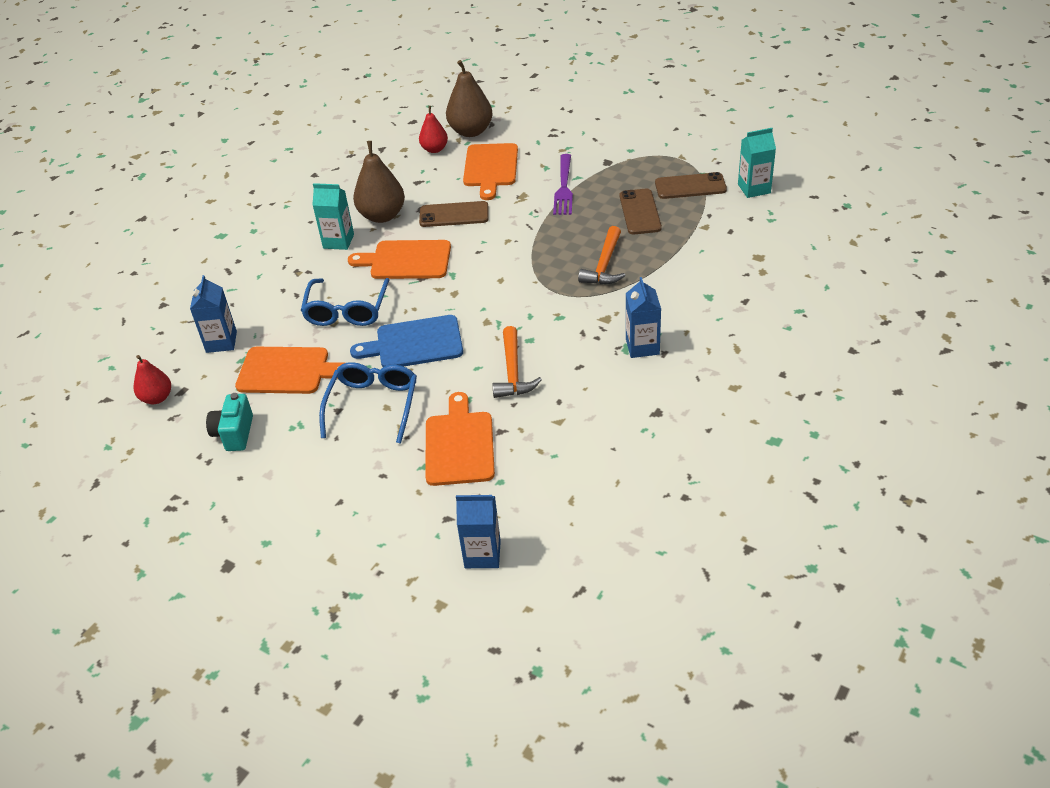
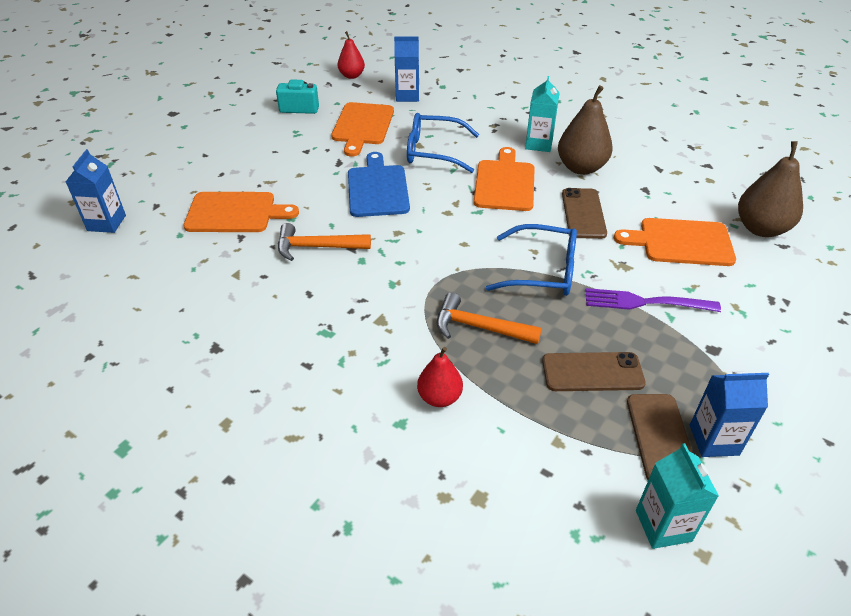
camera: 90 degrees right, 0 degrees up
blue glasses [319,362,417,444] -> blue glasses moved to [486,224,577,296]
red pear [419,106,448,153] -> red pear moved to [417,347,463,407]
blue carton [626,277,661,358] -> blue carton moved to [690,371,769,457]

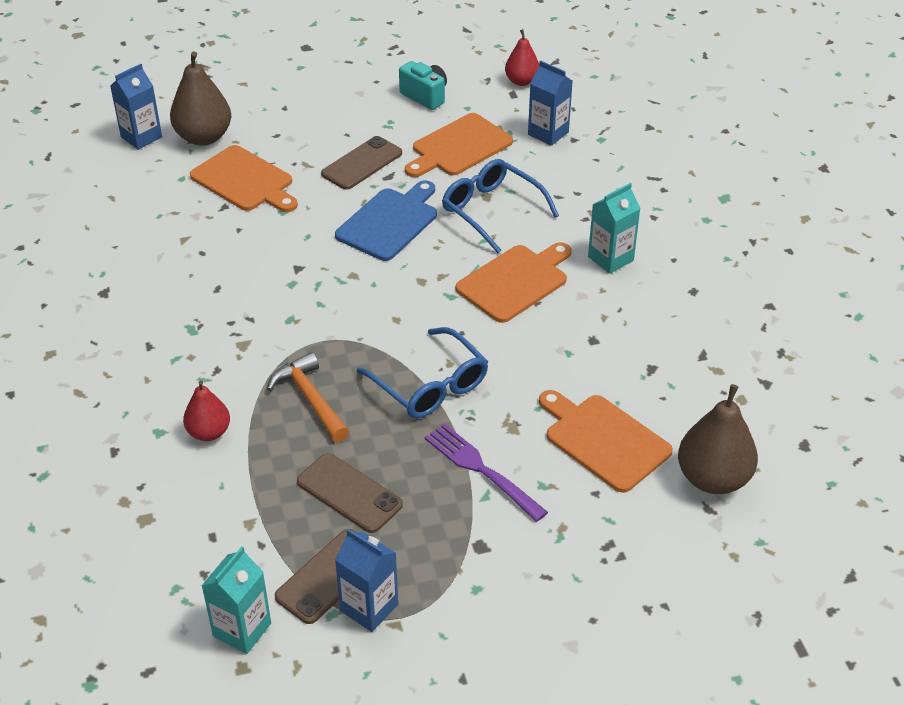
camera: 40 degrees right, 0 degrees up
orange hammer [278,223,371,261] -> none
brown pear [558,85,613,175] -> brown pear moved to [170,51,231,146]
brown phone [562,188,607,239] -> brown phone moved to [321,136,402,190]

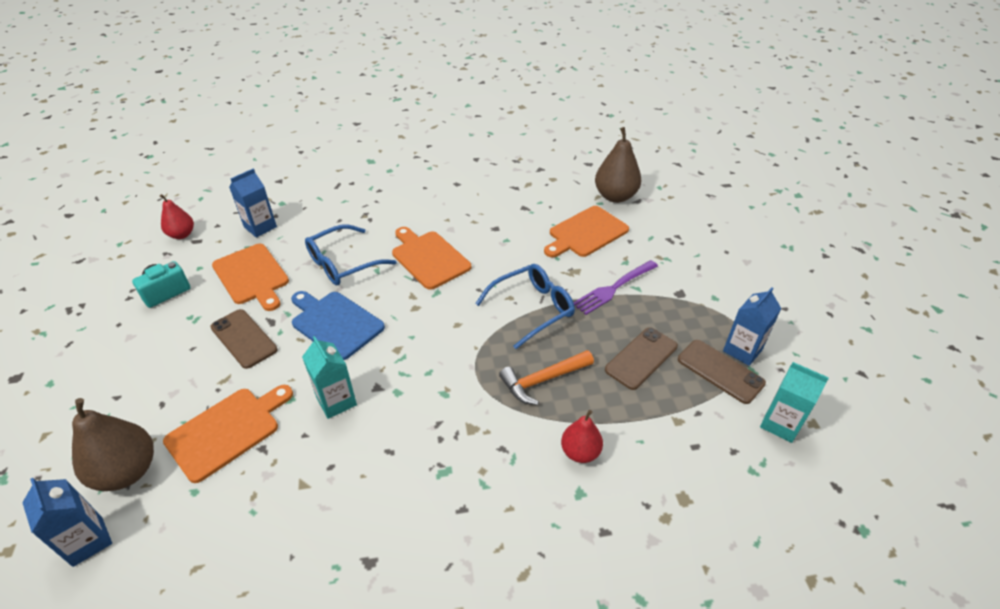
camera: 85 degrees left, 0 degrees up
turquoise carton [588,183,641,274] -> turquoise carton moved to [302,336,357,419]

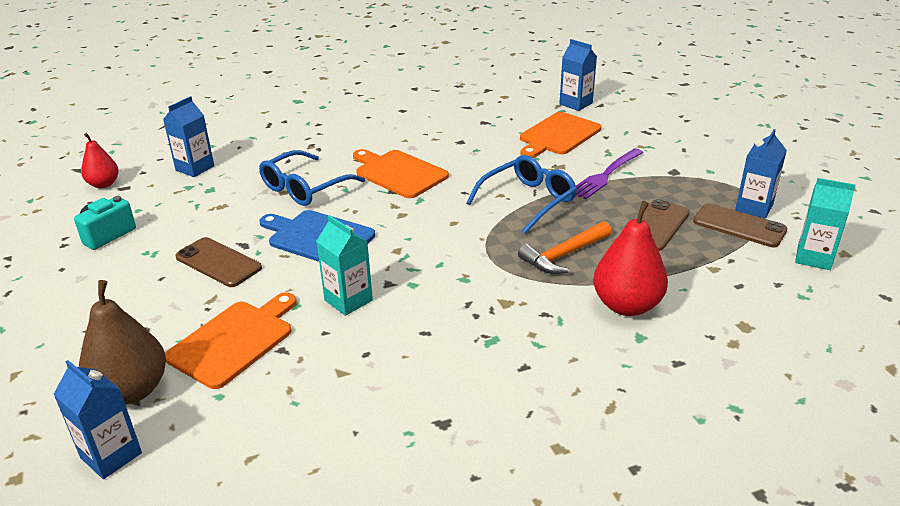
camera: 10 degrees left, 10 degrees down
orange cutting board [212,244,289,311] -> none
red pear [561,410,603,463] -> red pear [593,201,668,316], size x1.64
brown pear [595,127,641,203] -> blue carton [559,39,597,111]

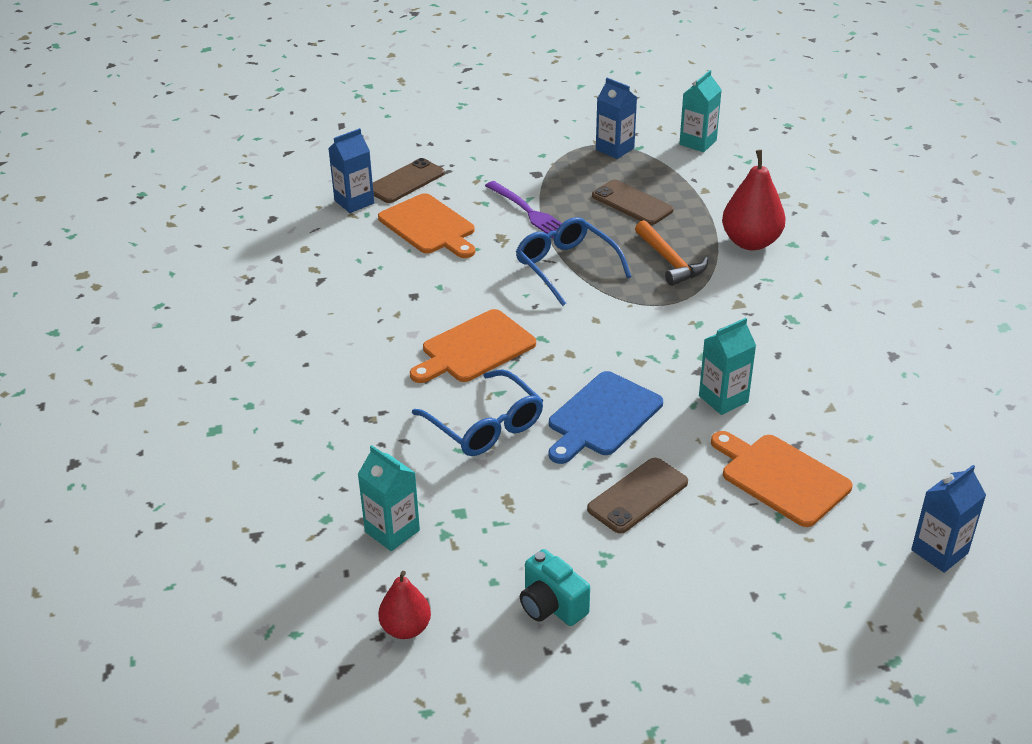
camera: 80 degrees left, 5 degrees up
brown pear [79,280,166,405] -> none
blue carton [163,96,214,177] -> turquoise carton [358,445,420,551]
brown phone [693,203,787,247] -> brown phone moved to [373,158,445,203]

